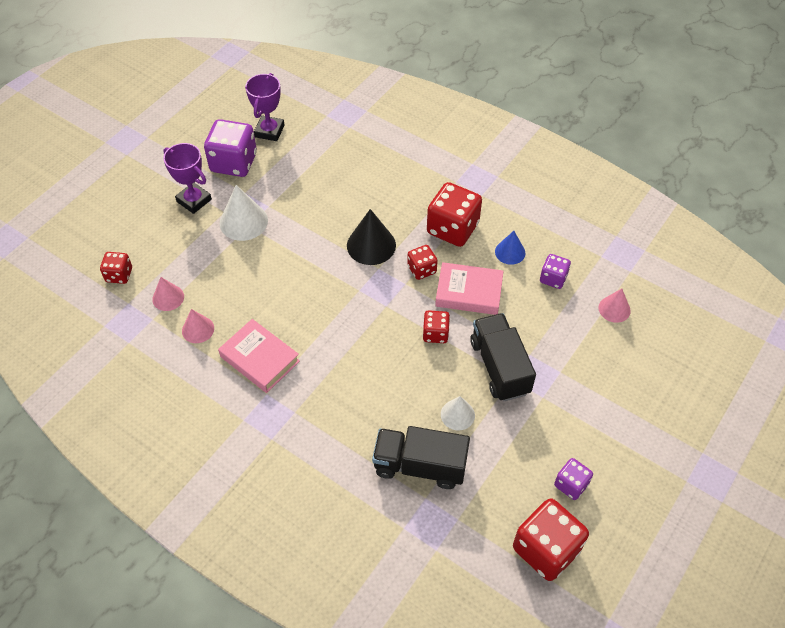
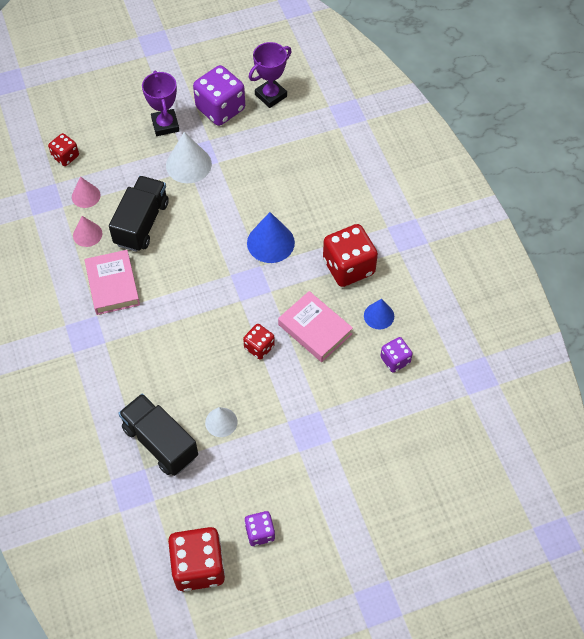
camera: 35 degrees right, 5 degrees up
black cone [347,209,396,265] -> blue cone [247,212,295,263]
red dice [407,245,438,280] -> none
black truck [471,313,536,401] -> black truck moved to [109,176,169,252]
pink cone [598,289,631,323] -> none

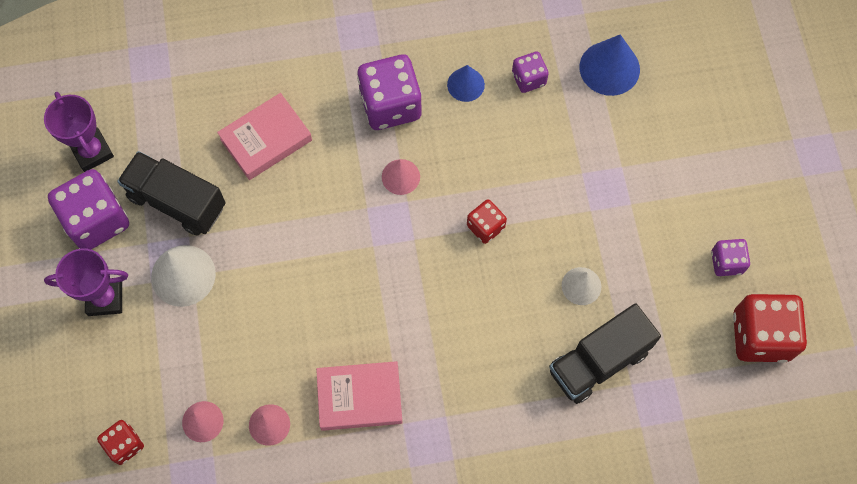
camera: 80 degrees left, 10 degrees up
black truck [109,176,169,252] -> black truck moved to [117,151,226,236]
blue cone [247,212,295,263] -> blue cone moved to [580,34,640,96]
pink book [278,291,353,362] -> pink book moved to [217,93,312,180]
red dice [323,224,378,287] -> purple dice [357,55,422,130]
none -> pink cone [382,159,420,195]

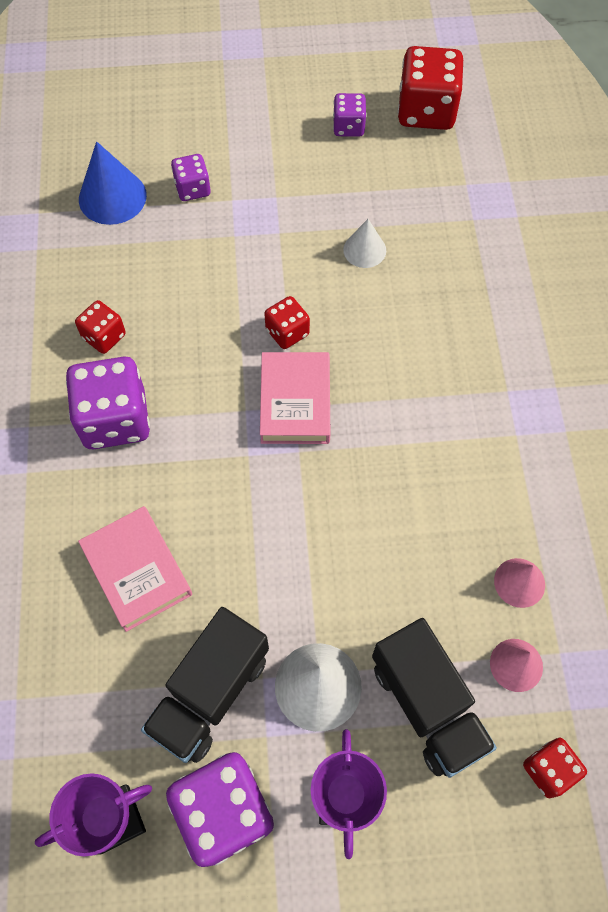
camera: 85 degrees left, 5 degrees down
pink book [316,361,403,431] -> pink book moved to [260,352,330,444]
pink cone [382,159,420,195] -> none
blue cone [447,65,485,102] -> red dice [75,300,126,354]
purple dice [512,52,549,93] -> purple dice moved to [171,154,211,201]
black truck [549,303,661,404] -> black truck moved to [372,618,497,778]

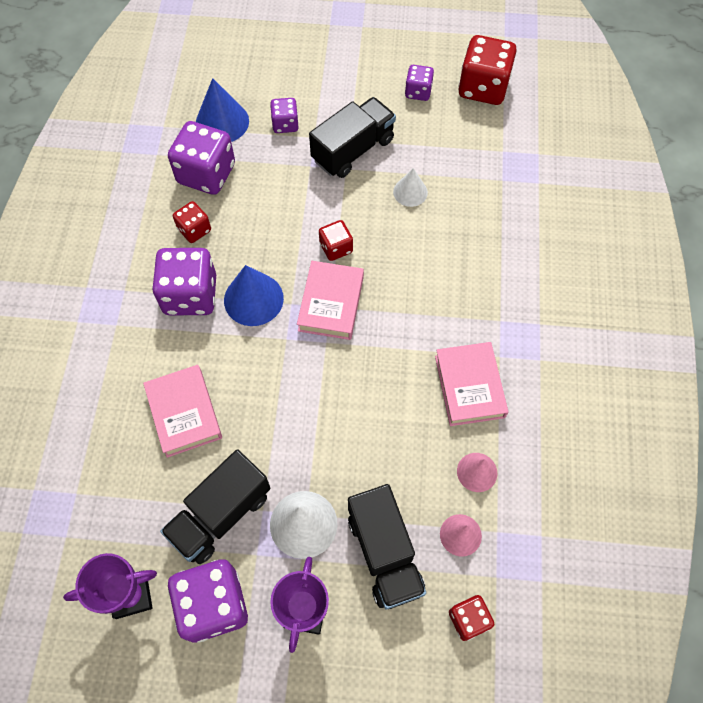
camera: 10 degrees right, 0 degrees up
none -> purple dice [168,121,235,195]
none -> blue cone [224,265,284,326]
none -> black truck [309,97,396,178]
none -> pink book [435,342,509,426]

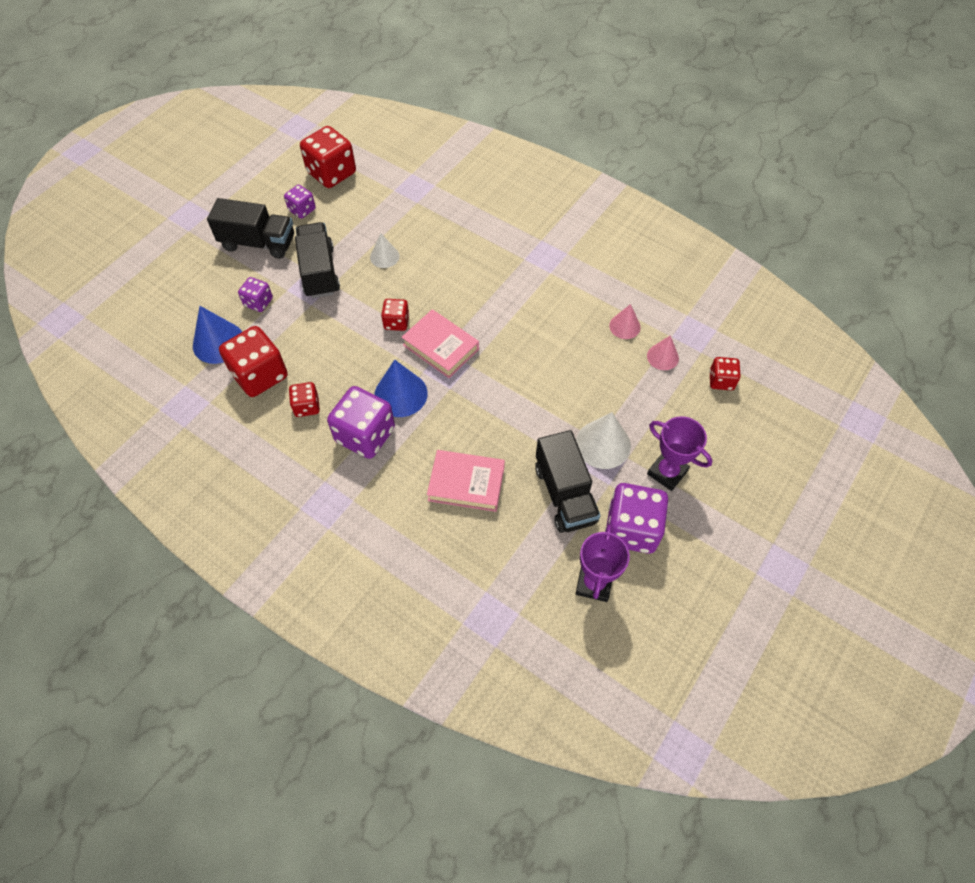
camera: 60 degrees left, 5 degrees down
purple dice [168,121,235,195] -> red dice [219,326,288,397]
black truck [348,484,426,610] -> black truck moved to [207,198,294,259]
pink book [435,342,509,426] -> none

